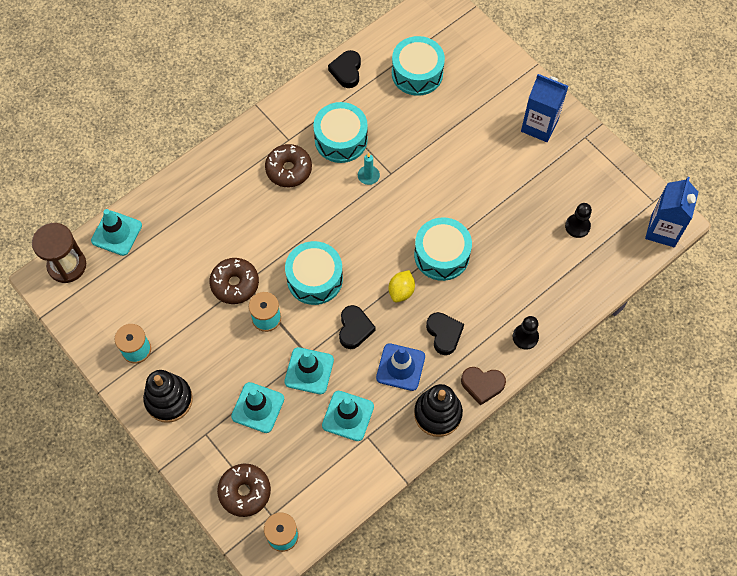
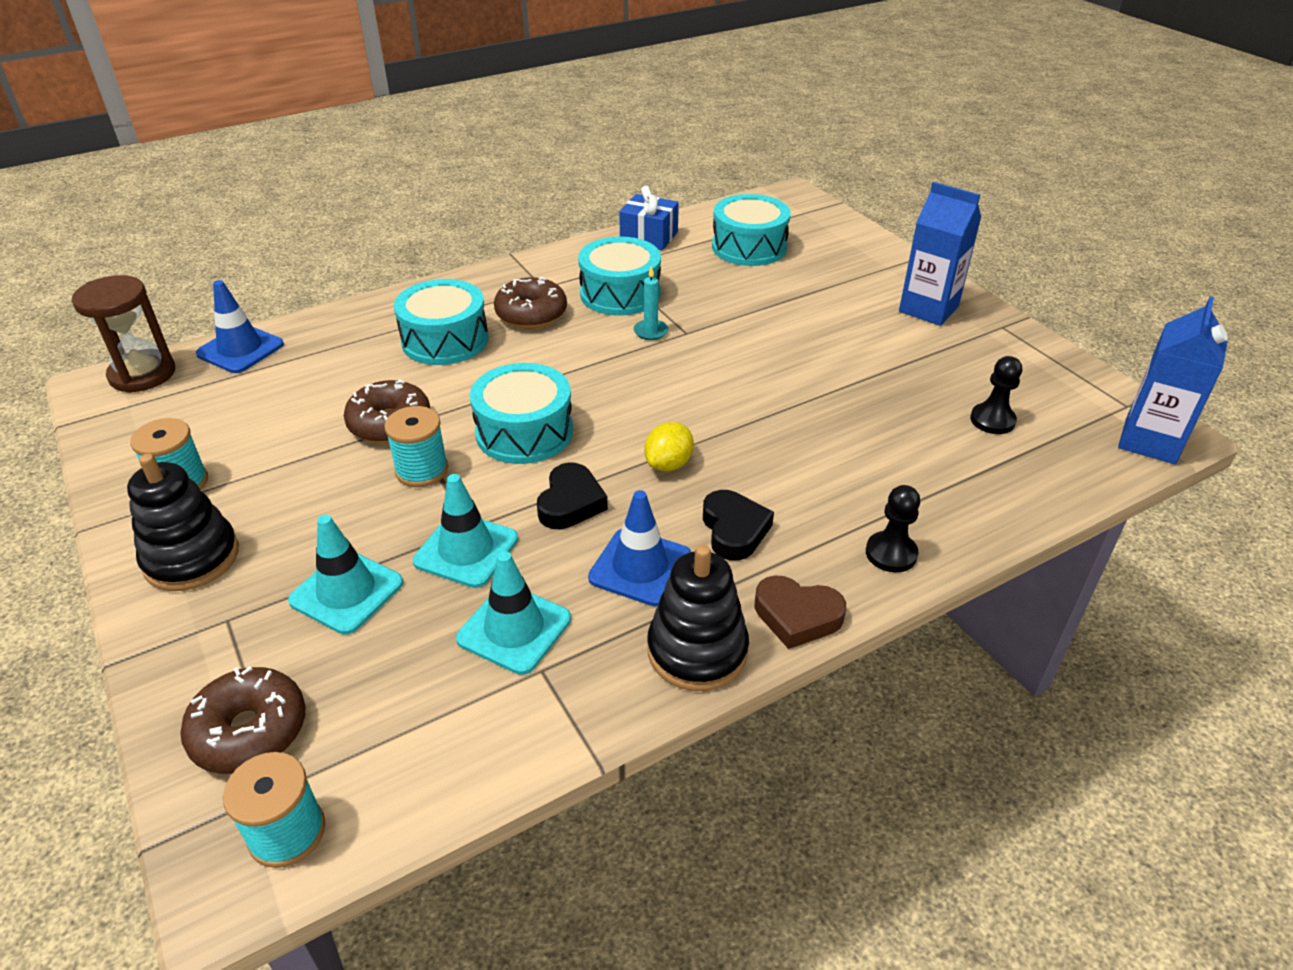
camera: 10 degrees right, 25 degrees down
turquoise traffic cone [91,209,142,256] -> blue traffic cone [196,280,284,373]
black heart [328,50,361,88] -> blue gift [619,185,679,250]
turquoise drum [414,217,472,281] -> turquoise drum moved to [394,279,489,365]

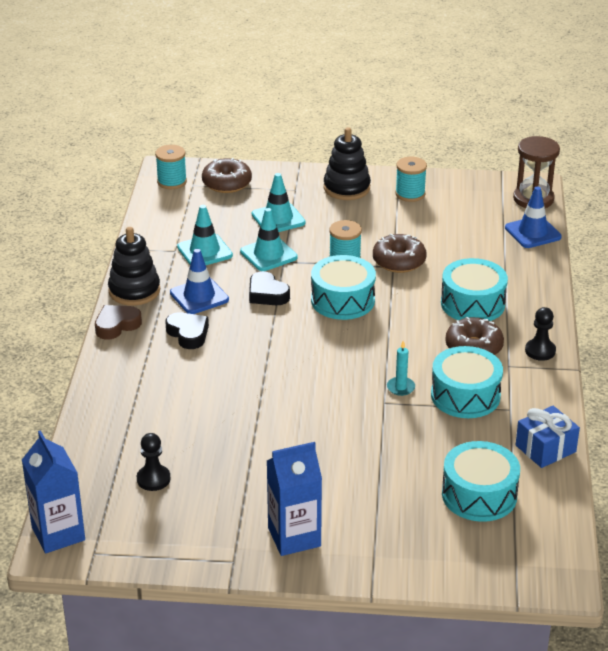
camera: 125 degrees right, 5 degrees down
yellow lemon [644,422,694,471] -> none
black heart [703,490,774,561] -> black heart turned 150 degrees counterclockwise [166,312,209,349]
black pawn [866,485,920,573] -> black pawn moved to [525,307,556,361]

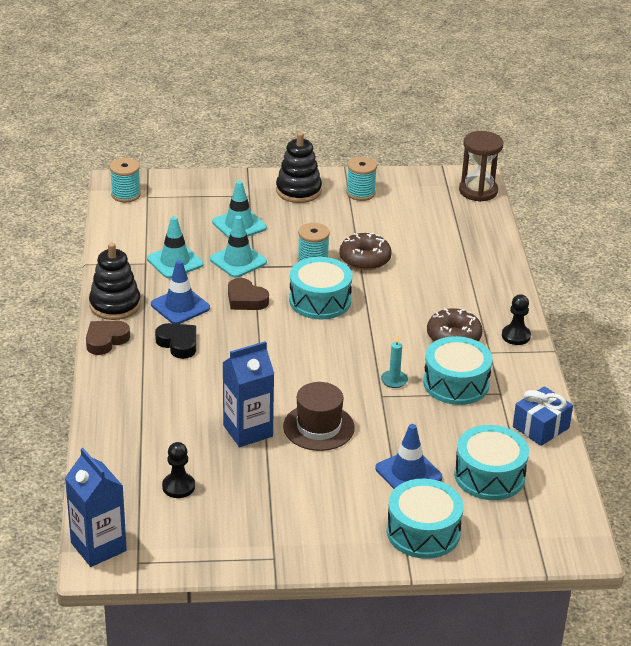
camera: 10 degrees left, 0 degrees up
brown donut [202,158,252,193] -> none
black heart [249,271,290,305] -> brown heart [228,278,269,310]
blue carton [267,442,322,556] -> blue carton moved to [222,341,274,447]
turquoise drum [441,258,508,321] -> turquoise drum moved to [387,479,463,559]
blue traffic cone [505,186,562,248] -> blue traffic cone moved to [375,424,442,489]
none -> brown hat [283,382,355,451]

